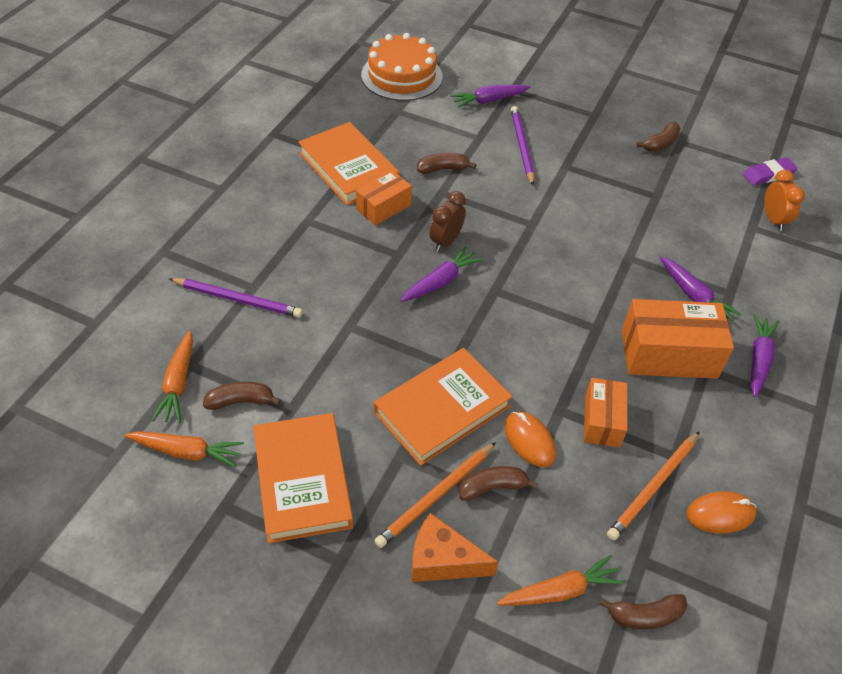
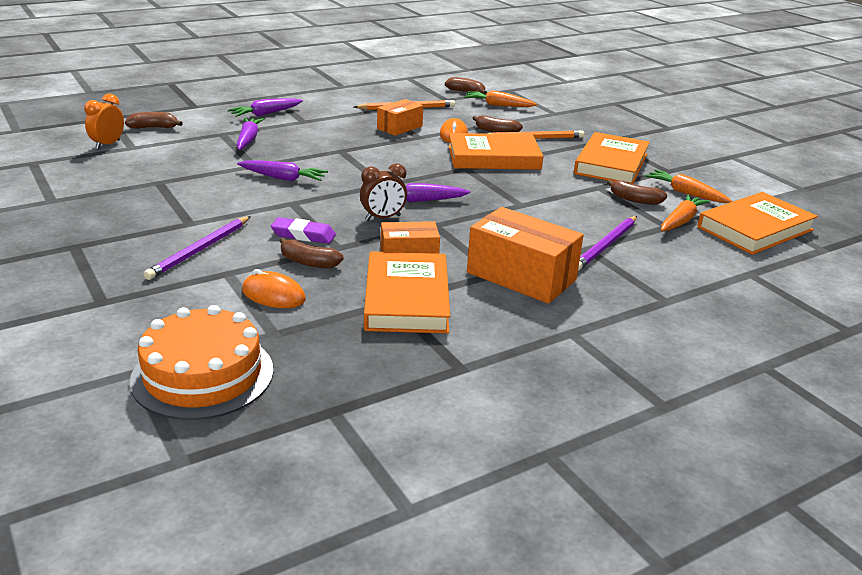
camera: 145 degrees left, 20 degrees down
purple pencil [169,278,303,318] -> purple pencil turned 105 degrees counterclockwise [578,216,637,271]
orange cheese [412,513,498,582] -> none
purple carrot [451,85,530,108] -> purple carrot moved to [237,160,328,181]
orange box [622,299,734,379] -> orange box moved to [467,207,584,304]
brown banana [636,122,680,152] -> brown banana moved to [125,112,183,129]
orange mouse [686,491,757,534] -> orange mouse moved to [242,269,306,308]
purple eraser [743,157,798,185] -> purple eraser moved to [271,217,336,244]
none -> orange book [697,192,818,255]

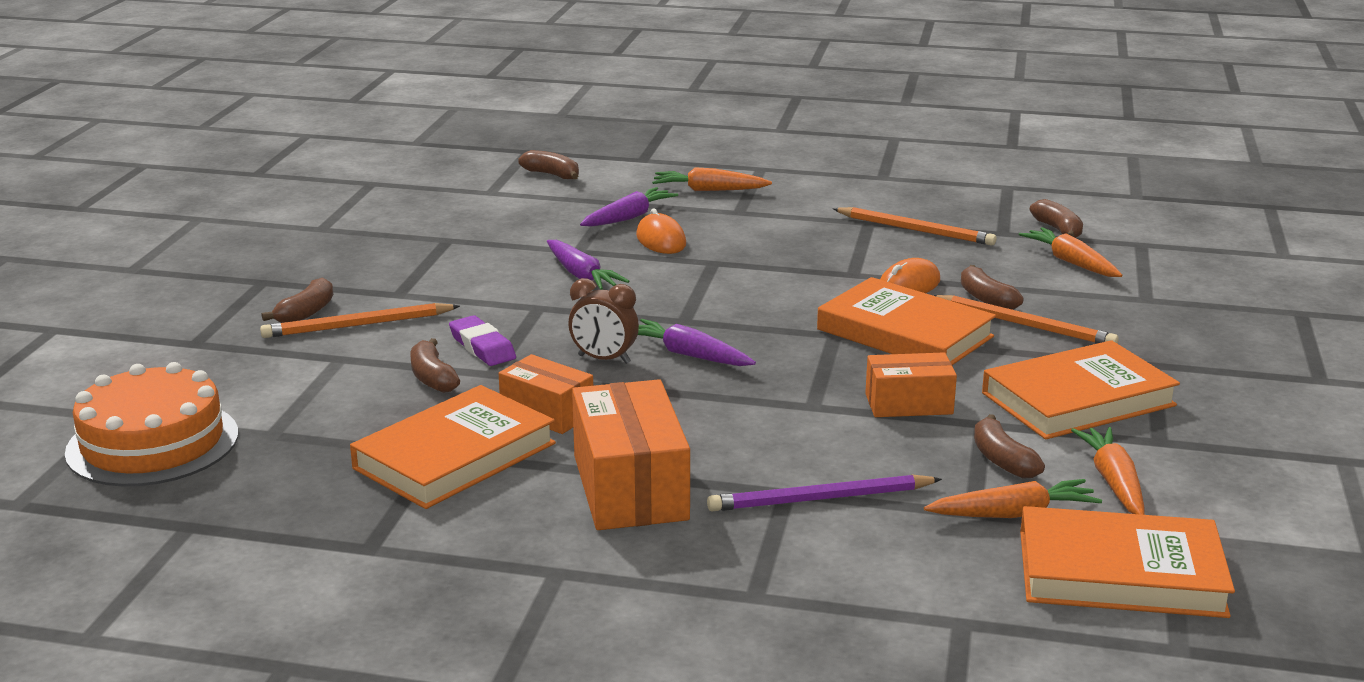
camera: 45 degrees right, 5 degrees down
orange clock [84,93,124,149] -> none
purple pencil [143,216,251,280] -> orange pencil [260,303,460,338]
purple carrot [228,98,303,117] -> orange carrot [652,167,772,191]
orange mouse [242,269,306,308] -> orange mouse moved to [636,209,686,254]
orange box [377,99,423,136] -> orange box moved to [865,352,957,417]
none -> brown banana [261,277,333,323]

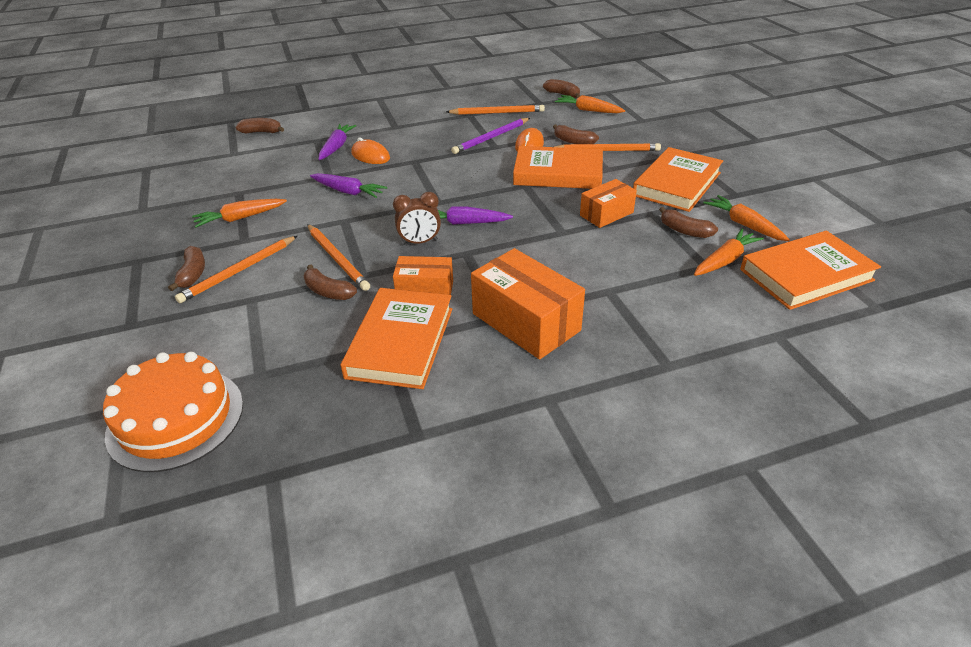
camera: 30 degrees left, 15 degrees up
purple eraser [449,315,516,366] -> orange pencil [307,224,370,291]
orange carrot [652,167,772,191] -> orange carrot moved to [192,199,287,228]
purple pencil [707,475,942,511] -> purple pencil moved to [451,118,530,154]

